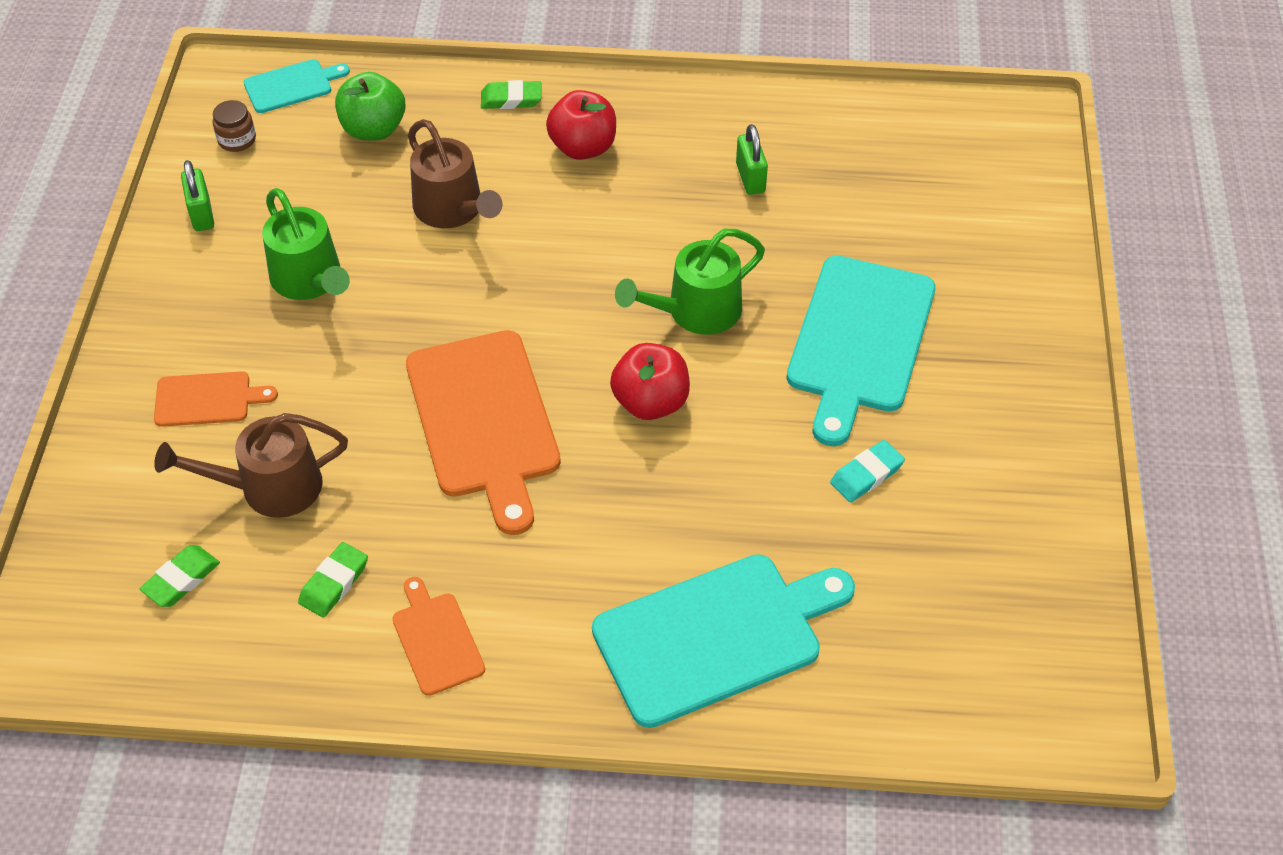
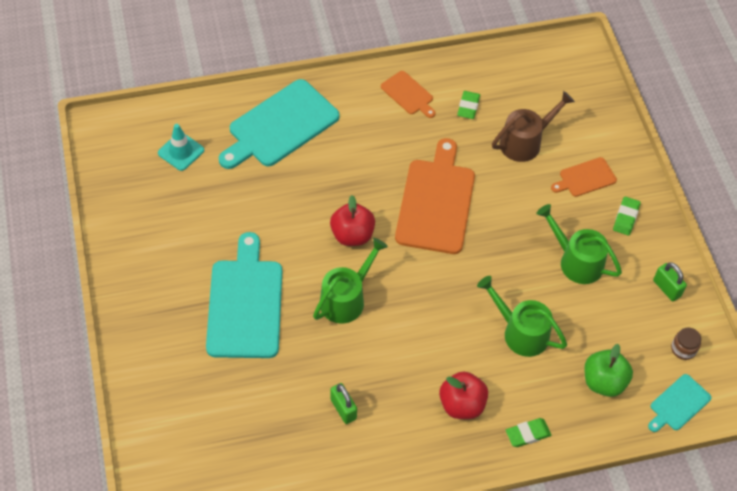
camera: 160 degrees right, 5 degrees up
green eraser [140,545,220,607] -> green eraser moved to [613,196,641,236]
orange cutting board [406,330,561,535] -> orange cutting board turned 45 degrees clockwise [395,138,475,254]
brown watering can [408,119,503,228] -> green watering can [477,276,567,357]
turquoise eraser [830,440,905,502] -> none
none -> turquoise traffic cone [158,124,204,171]

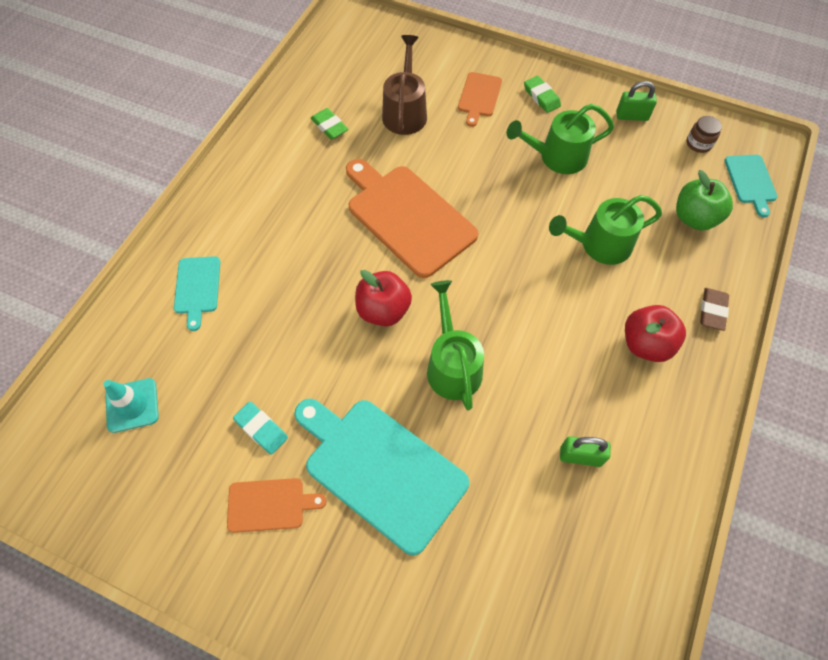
camera: 50 degrees left, 5 degrees up
turquoise cutting board [219,79,340,169] -> turquoise cutting board [174,256,220,331], size x0.50
orange cutting board [381,71,436,118] -> orange cutting board moved to [227,478,327,533]
green eraser [506,418,551,447] -> brown eraser [700,288,729,331]
none -> turquoise eraser [233,402,288,454]

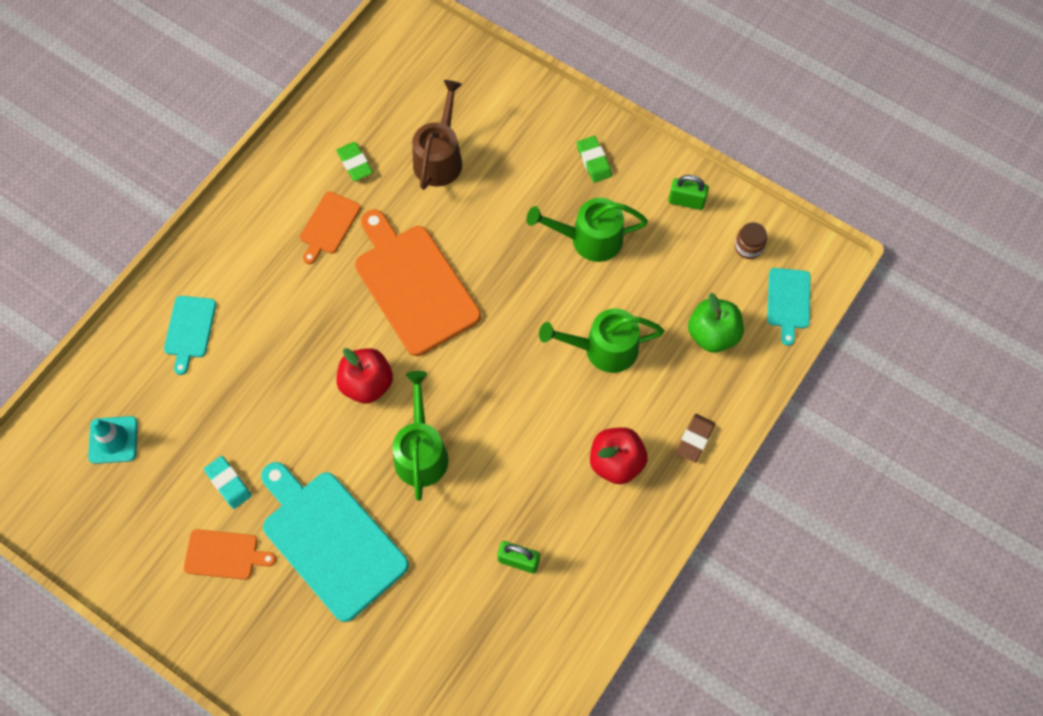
camera: 10 degrees right, 5 degrees up
orange cutting board [458,72,502,127] -> orange cutting board moved to [300,191,361,264]

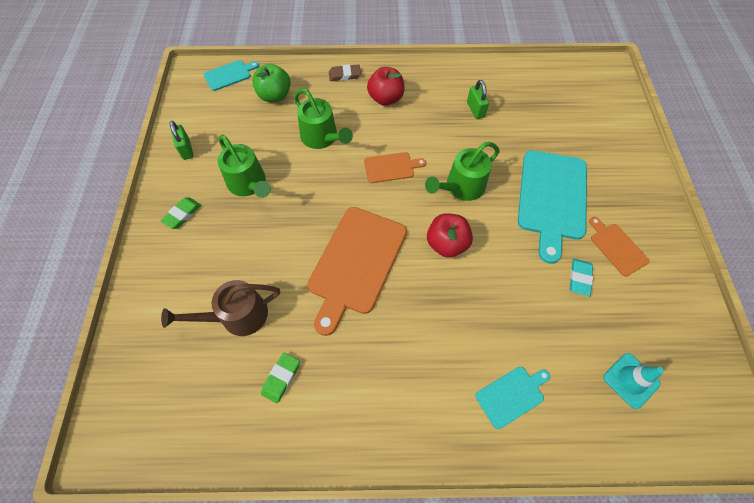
camera: 125 degrees left, 5 degrees down
orange cutting board [300,191,361,264] -> orange cutting board moved to [364,152,426,183]
brown jar [735,222,767,259] -> none

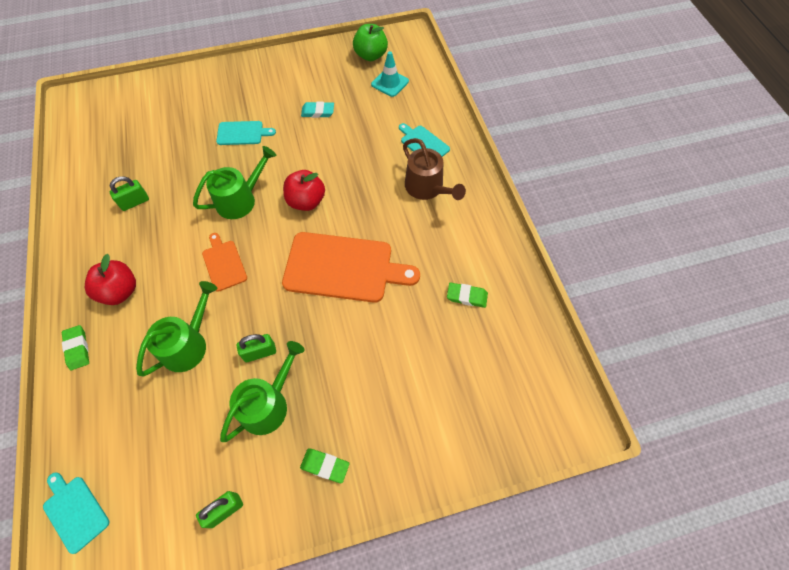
camera: 105 degrees left, 0 degrees up
brown watering can [161,280,280,336] -> brown watering can moved to [403,138,466,200]
green apple [252,64,291,102] -> green apple moved to [353,24,388,61]
brown eraser [329,64,361,81] -> green eraser [62,325,89,370]
green watering can [425,142,500,201] -> green watering can turned 75 degrees counterclockwise [193,146,276,219]
turquoise cutting board [518,150,587,264] -> turquoise cutting board [216,121,276,145], size x0.50
orange cutting board [589,217,650,277] -> none
none -> green padlock [236,334,276,362]

